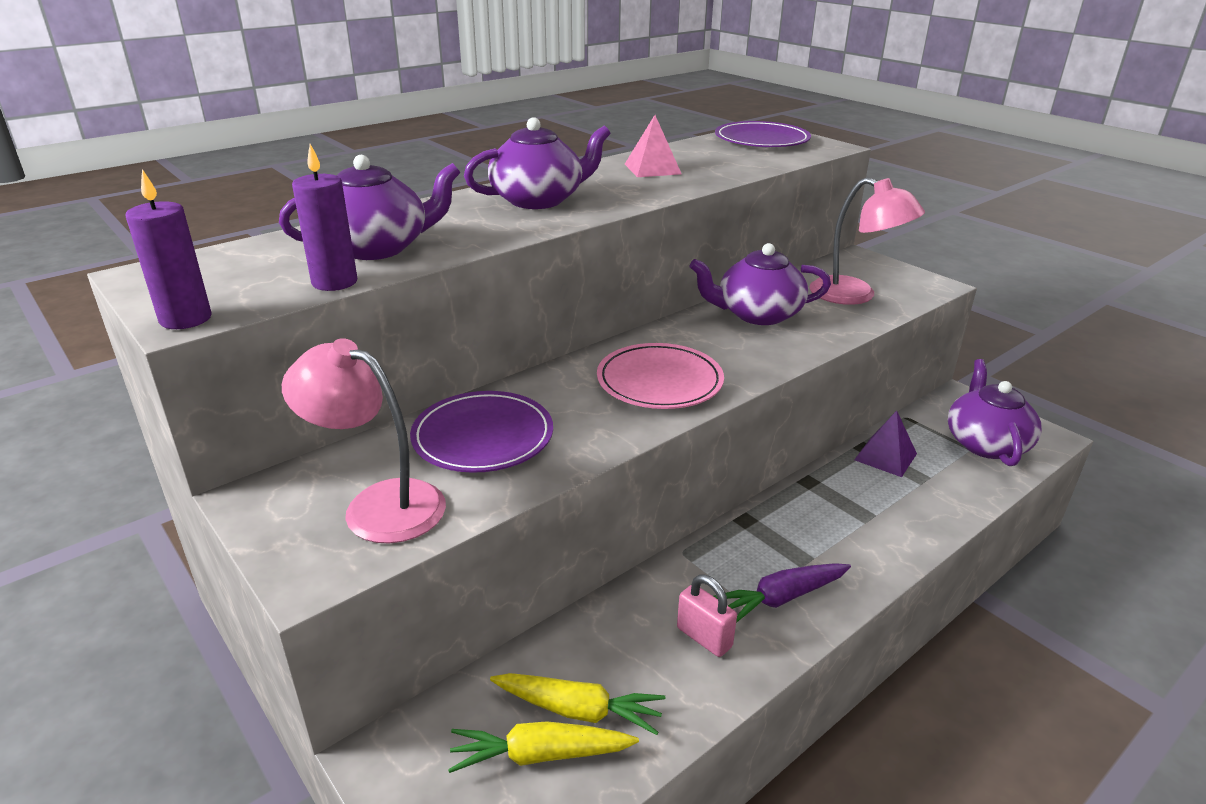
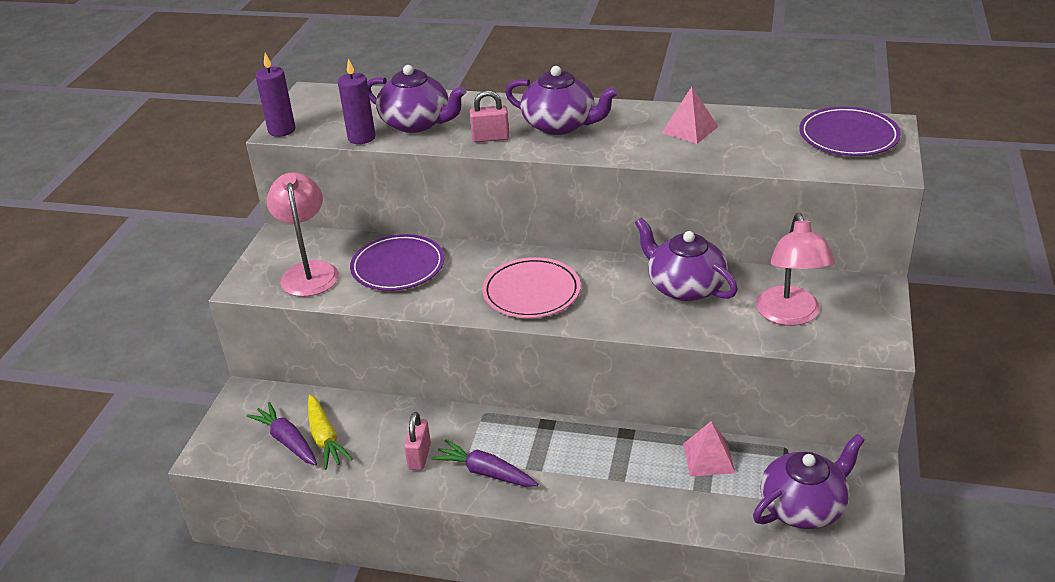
camera: 55 degrees right, 5 degrees up
yellow carrot [448,721,639,773] -> purple carrot [246,402,317,465]
purple pyramid [854,411,917,477] -> pink pyramid [683,421,735,477]
none -> pink padlock [470,90,509,142]

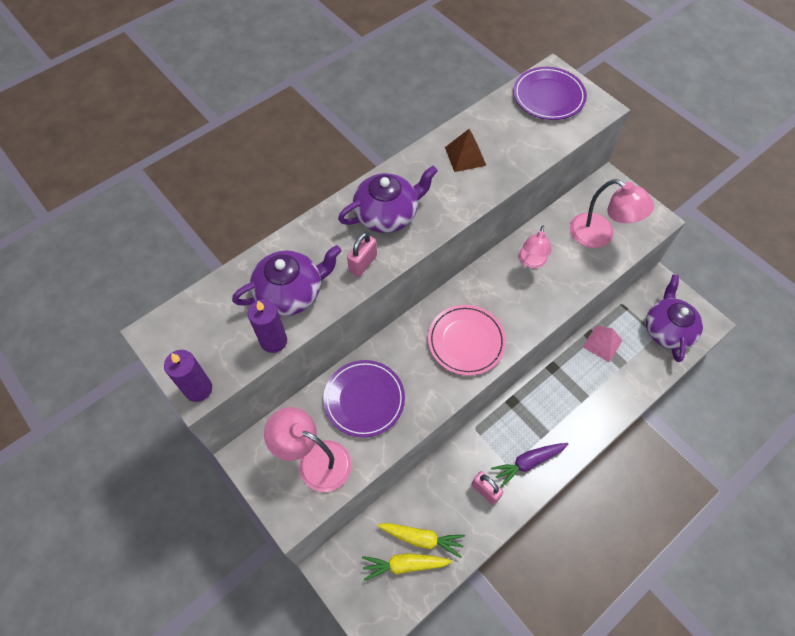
camera: 55 degrees left, 25 degrees up
purple carrot [246,402,317,465] -> yellow carrot [362,553,452,581]
purple teapot [635,218,738,301] -> pink lamp [519,226,551,268]
pink pyramid [662,87,719,144] -> brown pyramid [445,129,486,172]

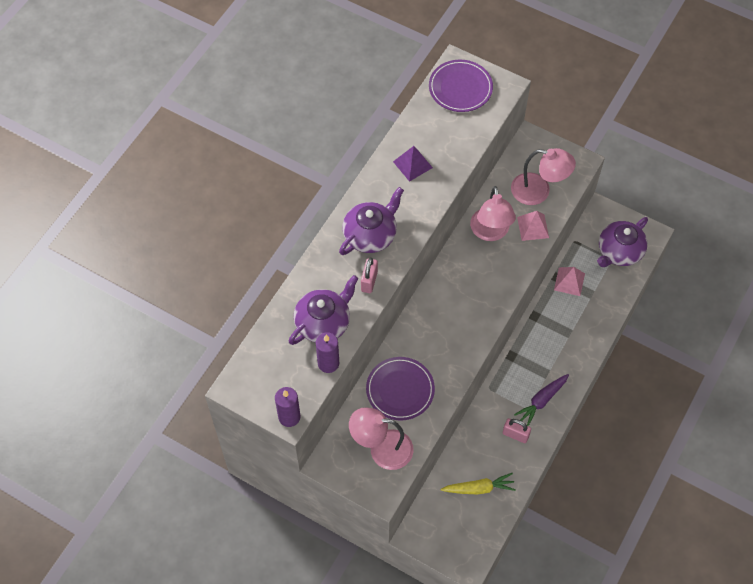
camera: 20 degrees left, 0 degrees up
yellow carrot [362,553,452,581] -> none
pink plate [428,305,506,375] -> none
brown pyramid [445,129,486,172] -> purple pyramid [393,146,433,182]
pink lamp [519,226,551,268] -> pink lamp [470,186,516,241], size x1.54
purple teapot [646,275,703,362] -> purple teapot turned 120 degrees counterclockwise [597,217,648,267]
none -> pink pyramid [517,211,549,241]

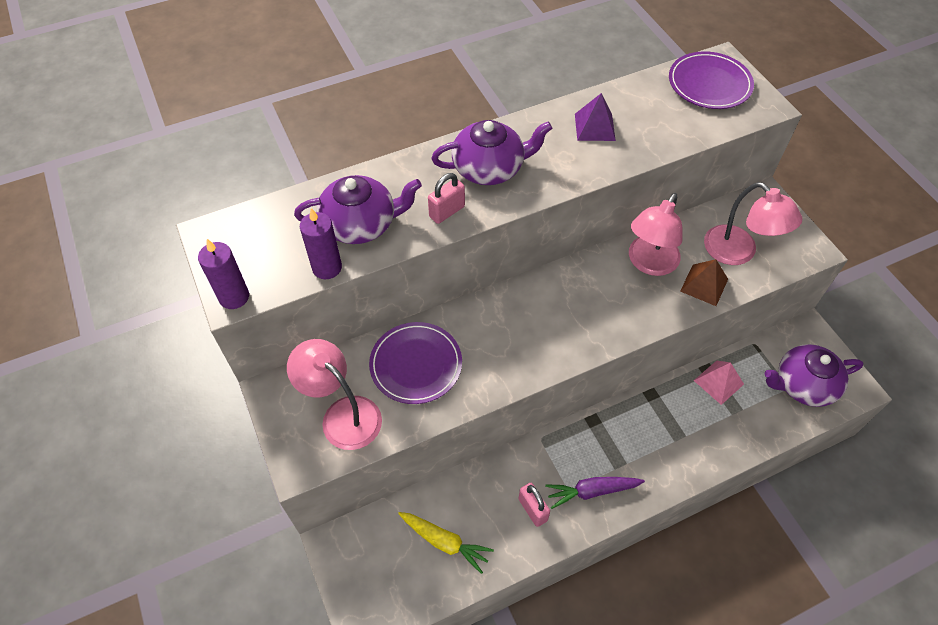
camera: 35 degrees right, 5 degrees down
pink pyramid [517,211,549,241] -> brown pyramid [680,259,728,306]

